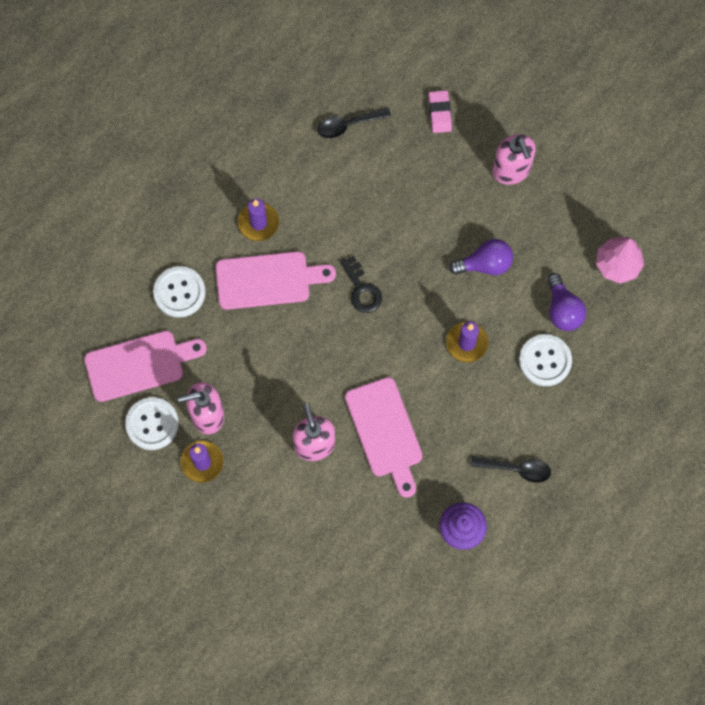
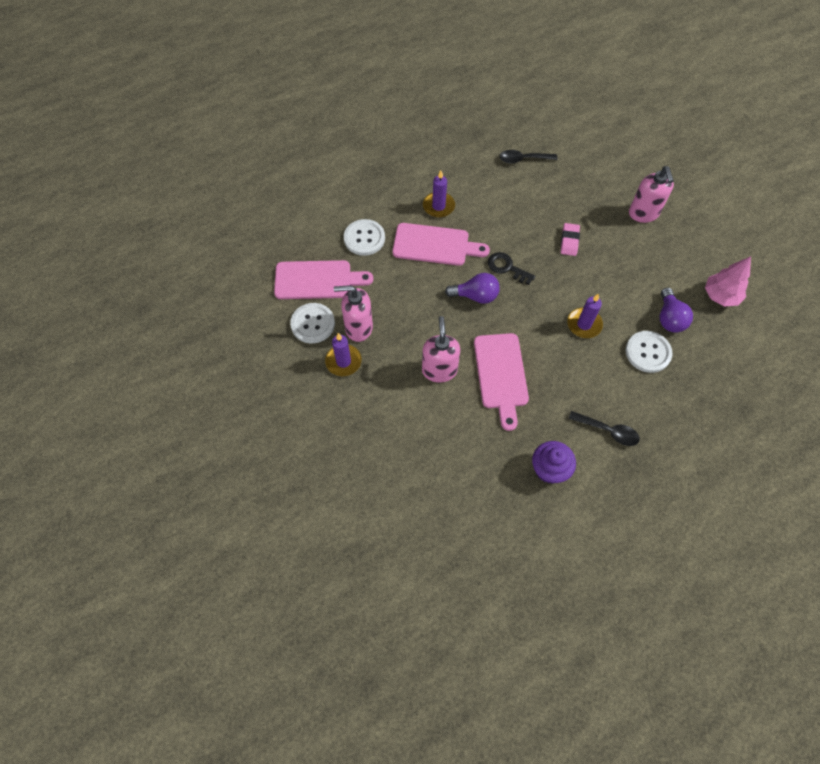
camera: 15 degrees right, 10 degrees down
black key [340,256,382,313] -> black key turned 135 degrees clockwise [488,252,536,285]
pink eraser [429,90,452,133] -> pink eraser moved to [561,223,580,256]
purple light bulb [449,239,513,275] -> purple light bulb moved to [445,273,500,304]

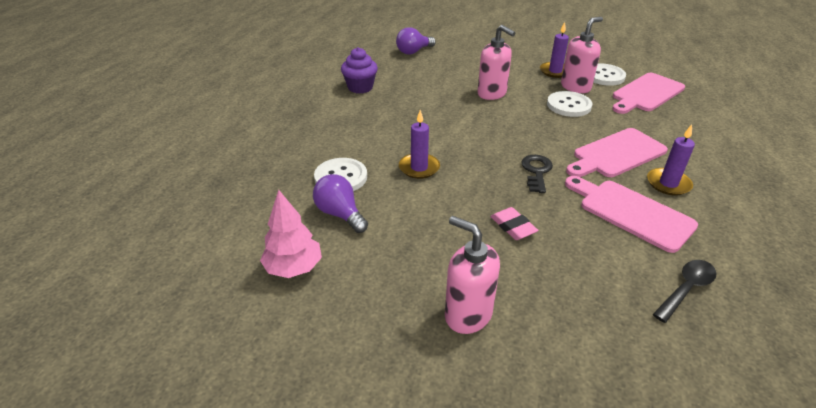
camera: 140 degrees right, 25 degrees down
white button [344,219,385,256] -> white button moved to [547,91,592,117]
purple light bulb [445,273,500,304] -> purple light bulb moved to [396,27,436,54]
pink cutting board [474,333,529,431] -> pink cutting board moved to [565,176,698,253]
black key [488,252,536,285] -> black key turned 75 degrees counterclockwise [522,155,553,193]
black spoon [569,411,640,446] -> none

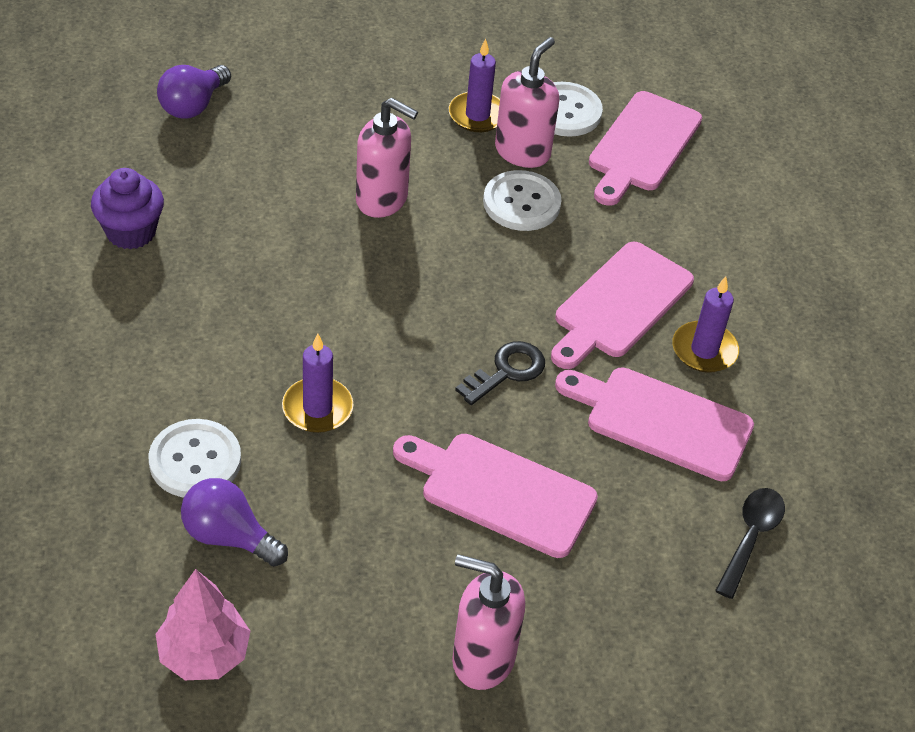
camera: 25 degrees left, 10 degrees up
pink eraser [490,207,538,240] -> pink cutting board [393,434,598,558]
black key [522,155,553,193] -> black key turned 60 degrees clockwise [455,341,545,405]

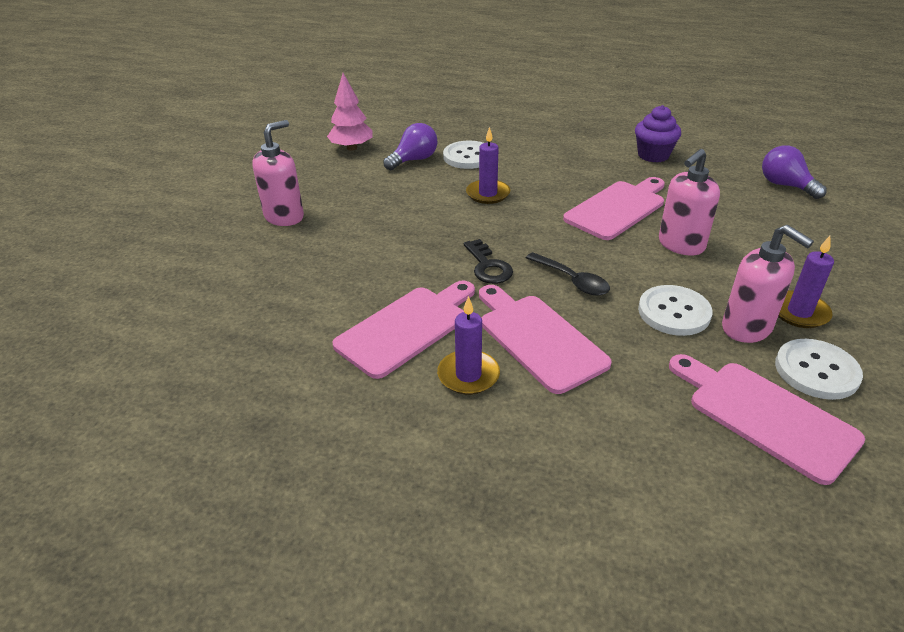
camera: 115 degrees right, 10 degrees down
pink cutting board [393,434,598,558] -> pink cutting board moved to [563,177,665,240]
black spoon [715,488,785,599] -> black spoon moved to [526,252,610,296]

